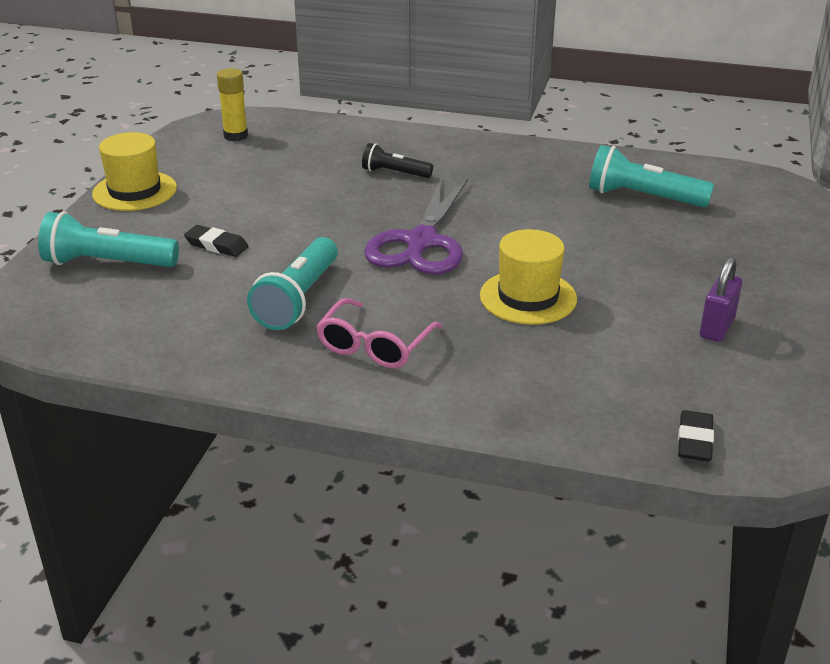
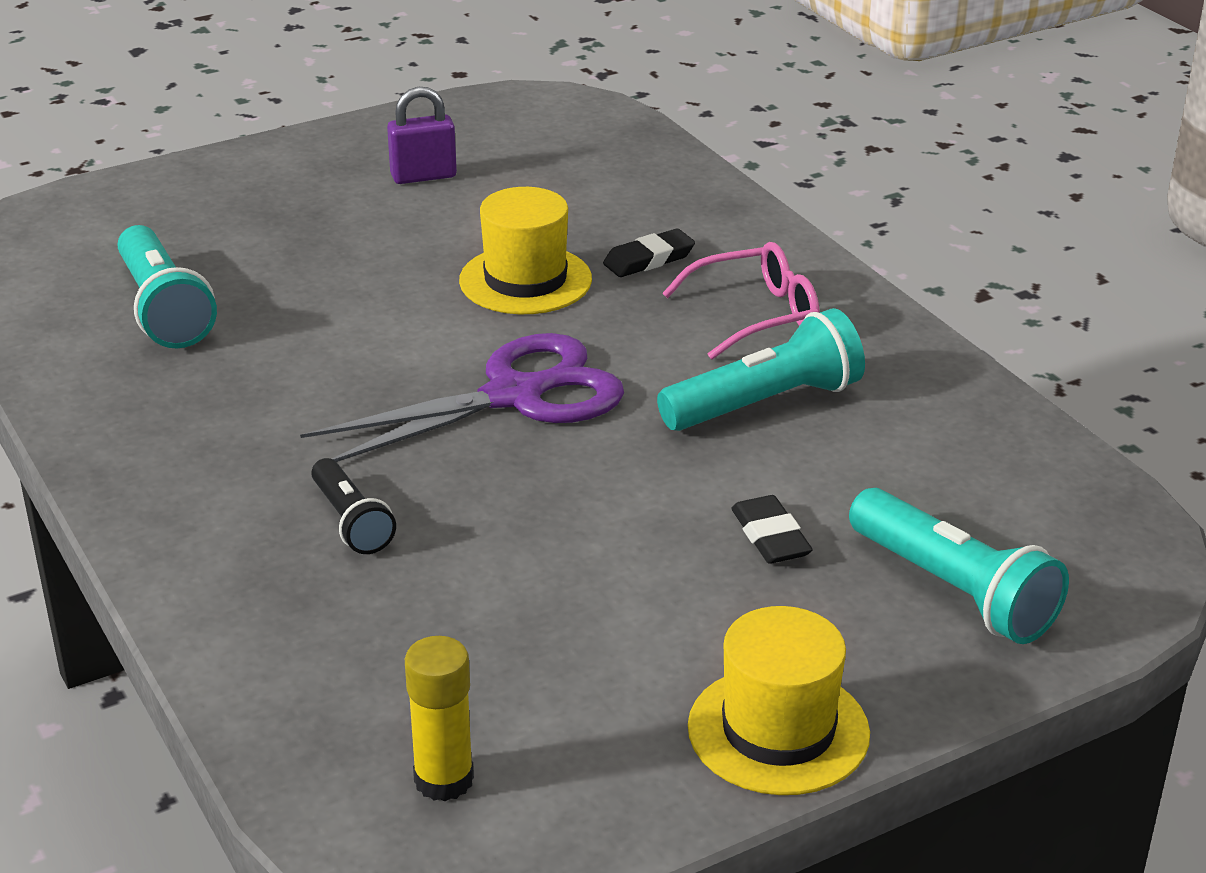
camera: 135 degrees left, 0 degrees up
black eraser [678,410,714,462] -> black eraser moved to [603,228,695,277]

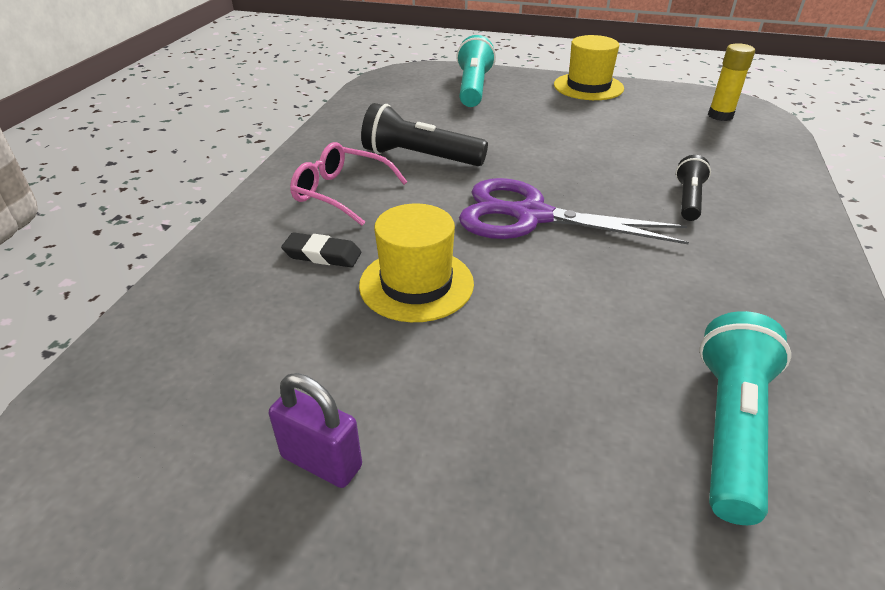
camera: 135 degrees left, 5 degrees up
turquoise flashlight [657,308,865,431] -> black flashlight [361,103,488,166]
black eraser [731,495,813,564] -> none

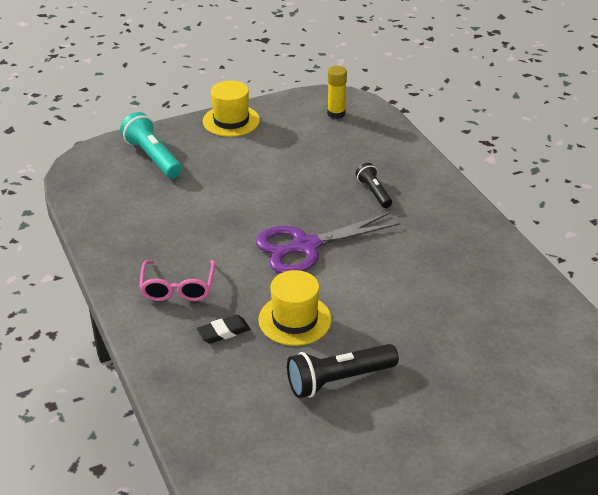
camera: 40 degrees left, 0 degrees up
purple padlock [269,373,362,488] -> none
pink glasses [290,142,407,226] -> pink glasses turned 75 degrees counterclockwise [139,260,215,301]
black flashlight [361,103,488,166] -> black flashlight moved to [287,344,399,398]
turquoise flashlight [699,311,791,525] -> none

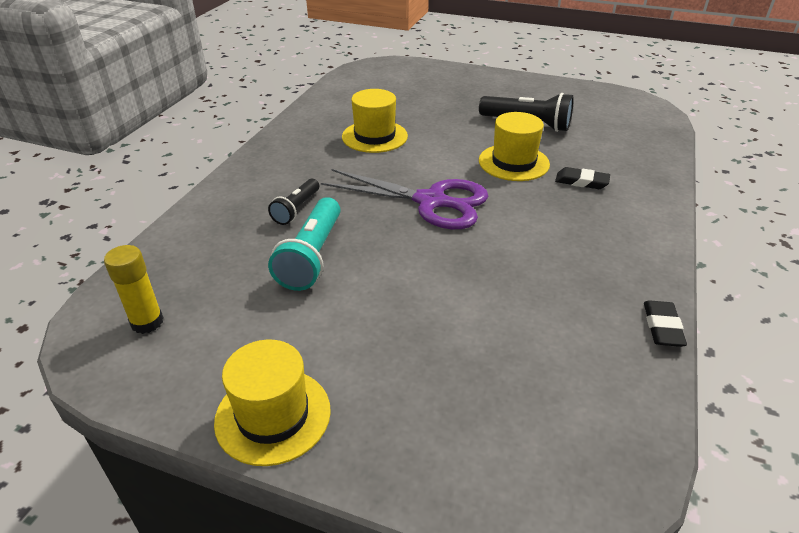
camera: 135 degrees left, 0 degrees up
turquoise flashlight [120,112,182,178] -> turquoise flashlight moved to [268,197,340,291]
pink glasses [139,260,215,301] -> none
none -> yellow hat [342,89,408,153]
none -> black eraser [644,300,687,347]

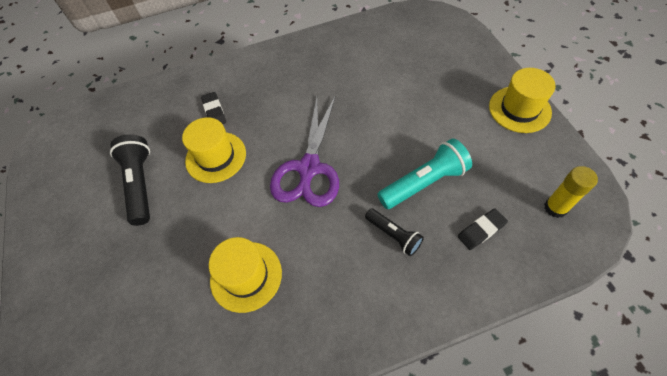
camera: 125 degrees left, 20 degrees up
black flashlight [268,179,319,225] -> black flashlight turned 60 degrees clockwise [365,208,424,256]
purple scissors [321,169,488,229] -> purple scissors turned 150 degrees counterclockwise [270,97,339,207]
black eraser [644,300,687,347] -> black eraser moved to [458,208,508,250]

